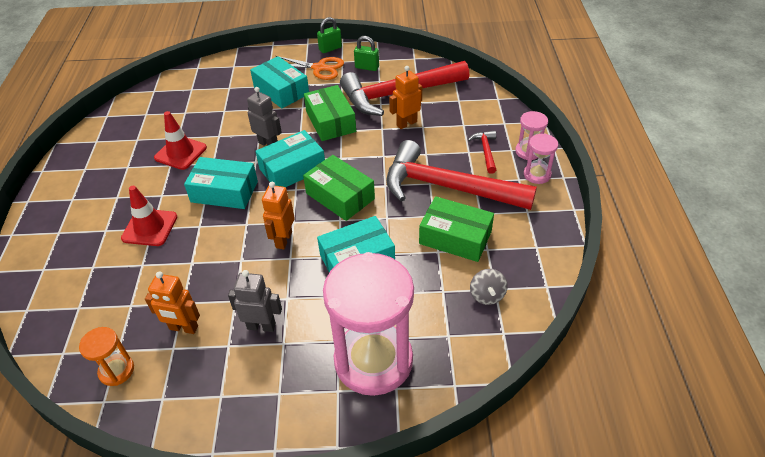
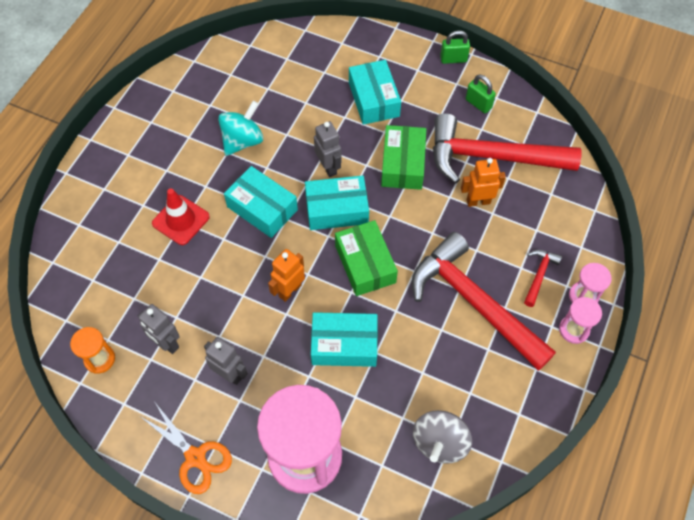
camera: 25 degrees right, 15 degrees up
orange robot [145,271,200,334] -> grey robot [137,304,180,354]
red traffic cone [154,111,207,170] -> turquoise spinning top [218,101,263,156]
orange scissors [276,56,344,80] -> orange scissors moved to [141,403,232,494]
green box [419,196,494,262] -> none
grey spinning top [470,269,508,305] -> grey spinning top [413,410,472,464], size x1.58

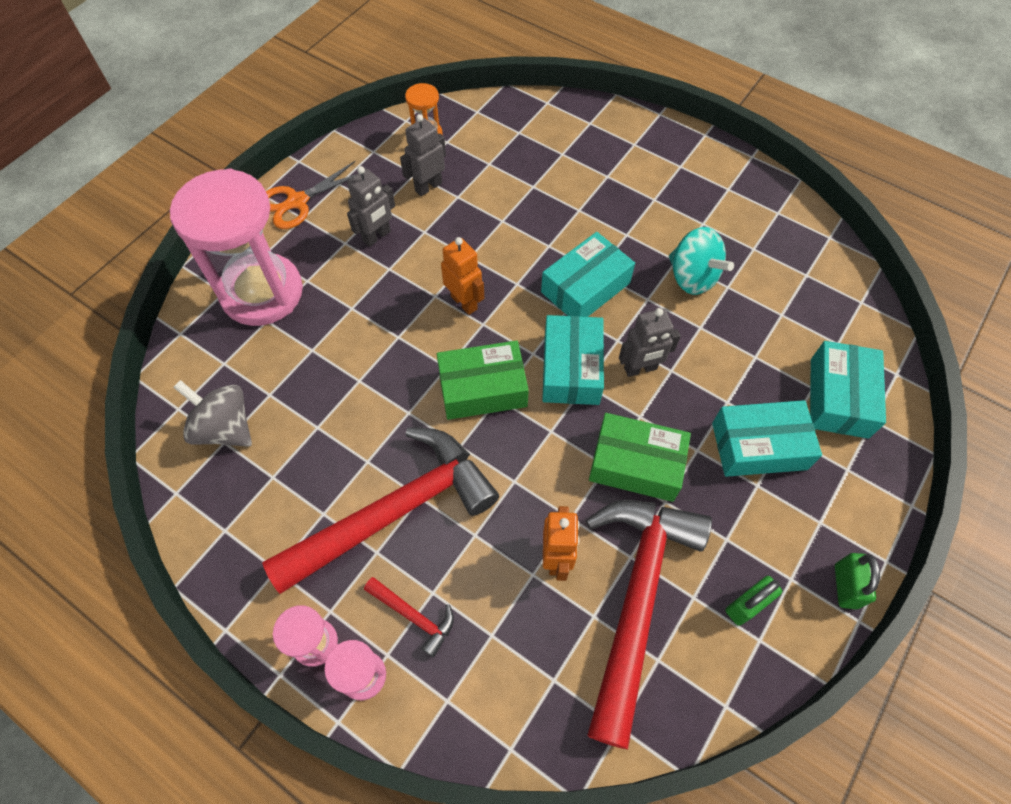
camera: 100 degrees right, 0 degrees up
red traffic cone [152,188,210,245] -> none
turquoise box [311,312,378,367] -> turquoise box moved to [810,341,886,439]

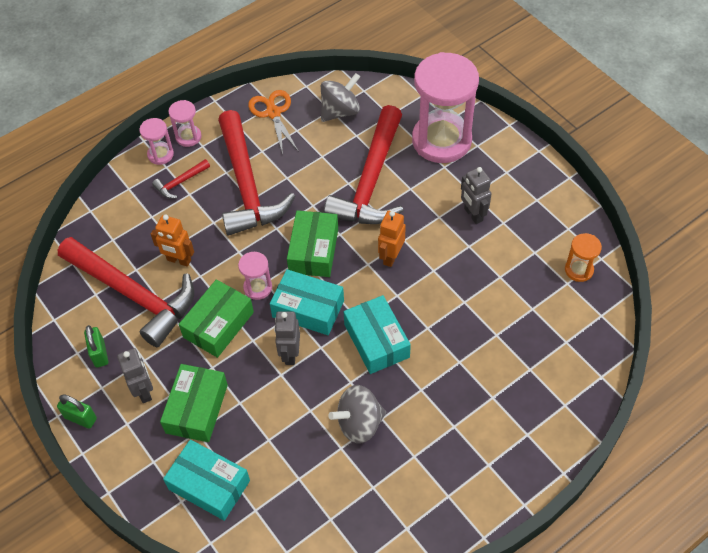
camera: 110 degrees right, 5 degrees down
orange scissors [266,161,357,229] -> orange scissors moved to [248,90,299,154]
grey robot [400,114,446,196] -> grey robot moved to [117,348,153,403]
orange robot [441,237,484,315] -> orange robot turned 135 degrees clockwise [378,210,406,267]
turquoise spinning top [669,227,734,295] -> grey spinning top [328,385,386,444]
turquoise box [712,400,822,477] -> green box [160,364,228,442]
none -> pink hourglass [238,252,272,300]
none -> red hammer [324,105,404,224]

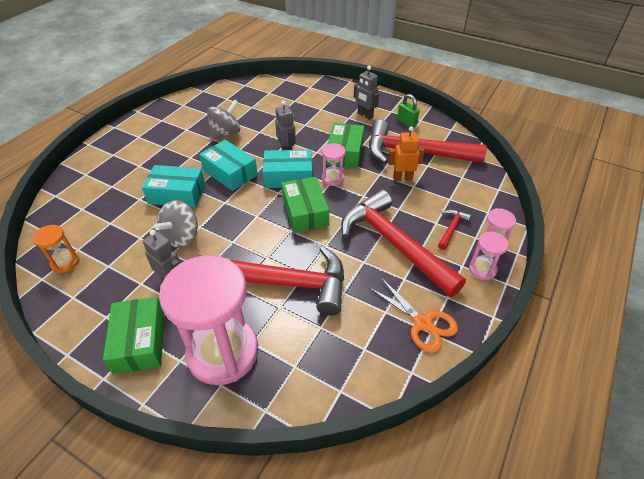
camera: 155 degrees right, 10 degrees down
green padlock [57,394,97,429] -> none
green box [160,364,228,442] -> green box moved to [103,297,164,374]
turquoise box [163,439,250,521] -> turquoise box moved to [142,165,205,208]
grey spinning top [321,73,360,122] -> grey spinning top moved to [154,200,198,248]
red hammer [324,105,404,224] -> red hammer turned 105 degrees clockwise [199,246,344,316]
orange robot [378,210,406,267] -> none

